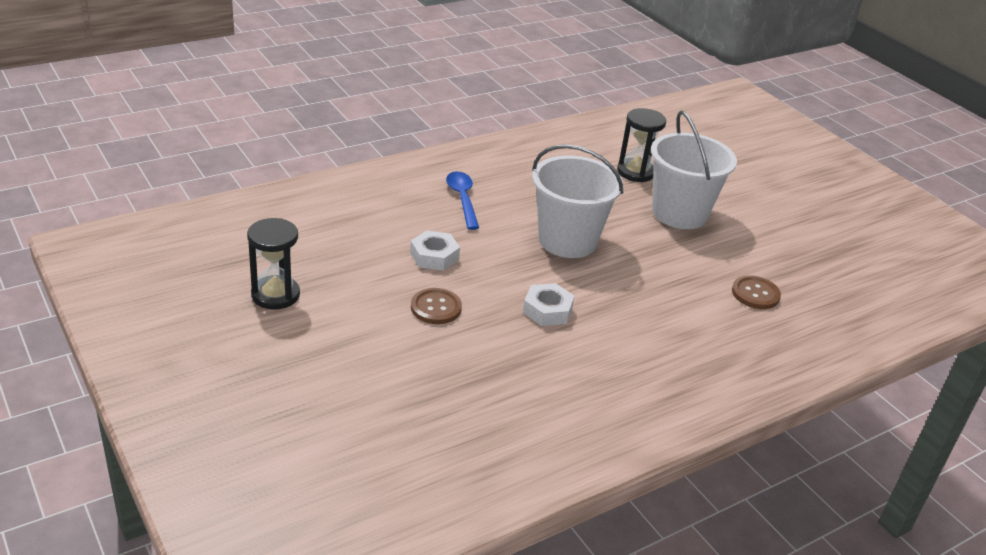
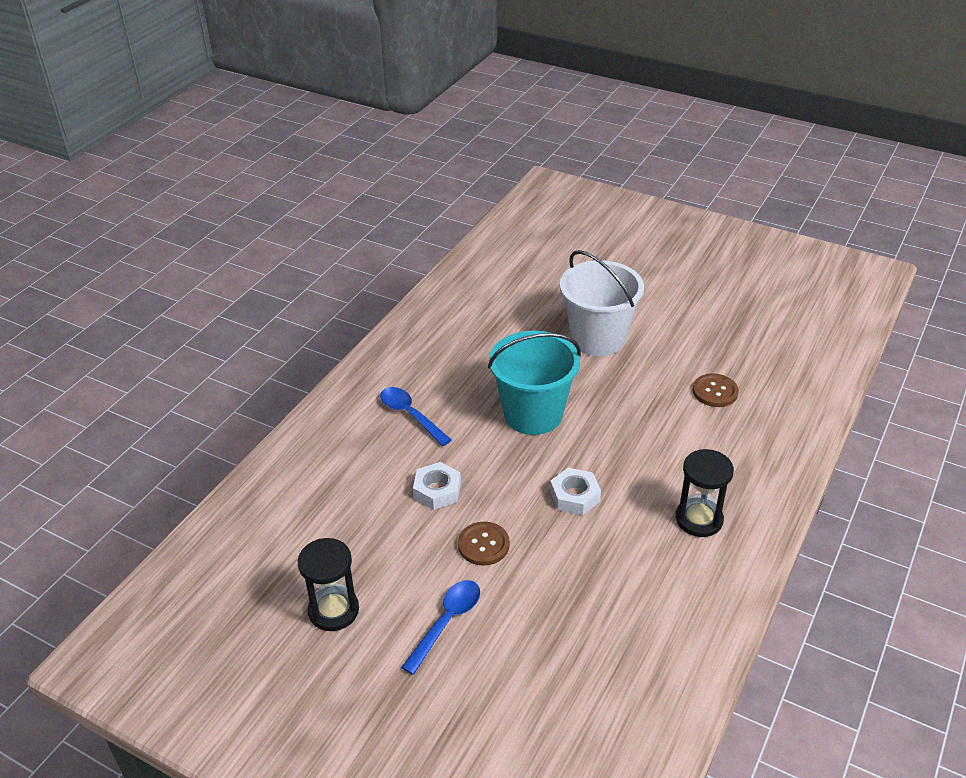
camera: 25 degrees left, 5 degrees up
white bucket [532,144,623,258] -> turquoise bucket [488,331,581,435]
black hourglass [617,108,666,182] -> black hourglass moved to [675,449,734,537]
none -> blue spoon [401,580,480,675]

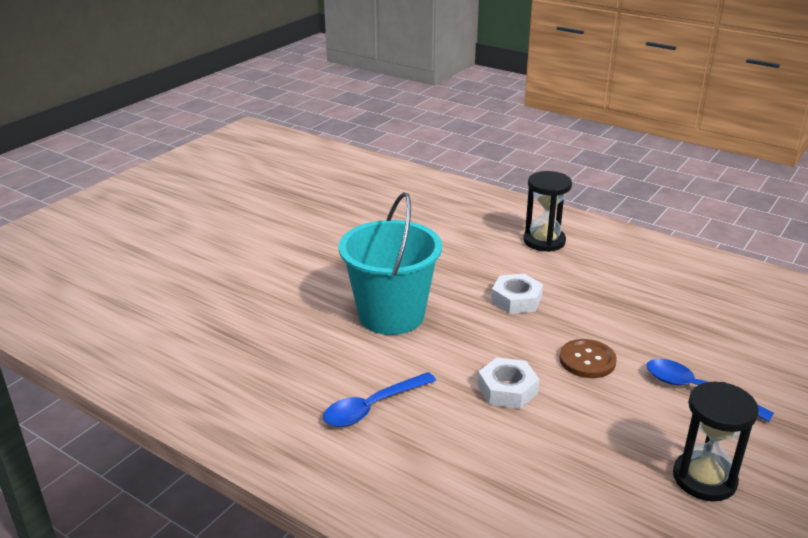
camera: 85 degrees left, 10 degrees down
white bucket [560,250,644,356] -> none
brown button [693,373,739,407] -> none

